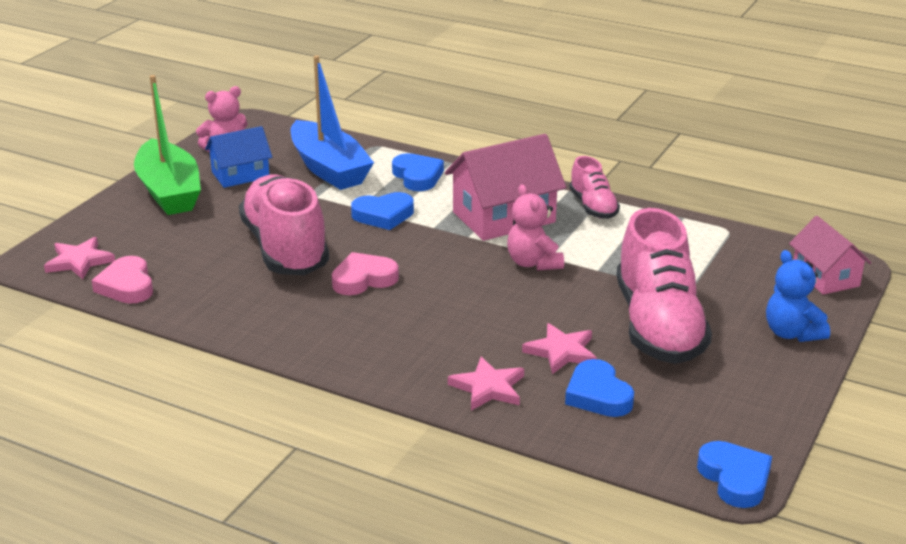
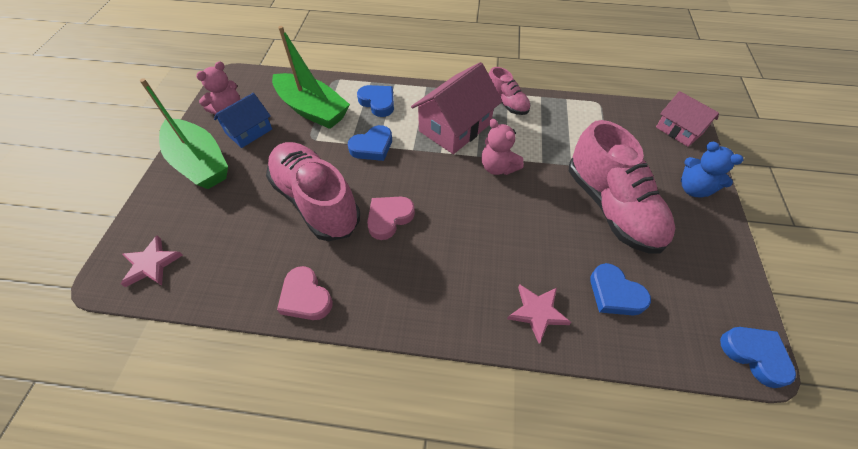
camera: 20 degrees left, 25 degrees up
pink heart [91,256,153,304] -> pink heart moved to [277,266,333,320]
blue boat [291,55,374,190] -> green boat [272,26,350,129]
pink star [522,323,597,374] -> none

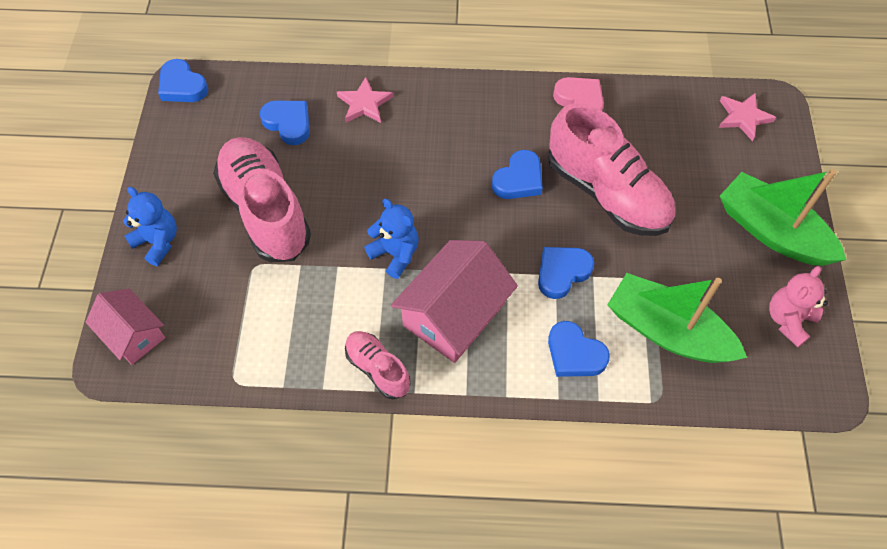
camera: 175 degrees right, 5 degrees up
blue house [214,93,272,148] -> none
pink heart [367,197,415,240] -> blue heart [492,150,543,199]
pink teddy bear [481,119,524,175] -> blue teddy bear [364,199,419,279]

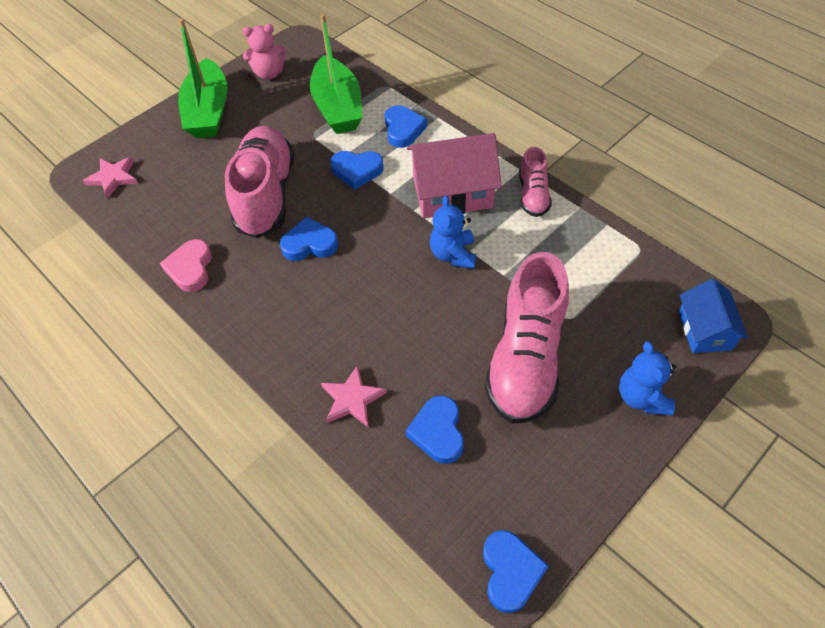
camera: 135 degrees left, 5 degrees down
pink house [85,289,165,365] -> blue house [679,278,748,353]

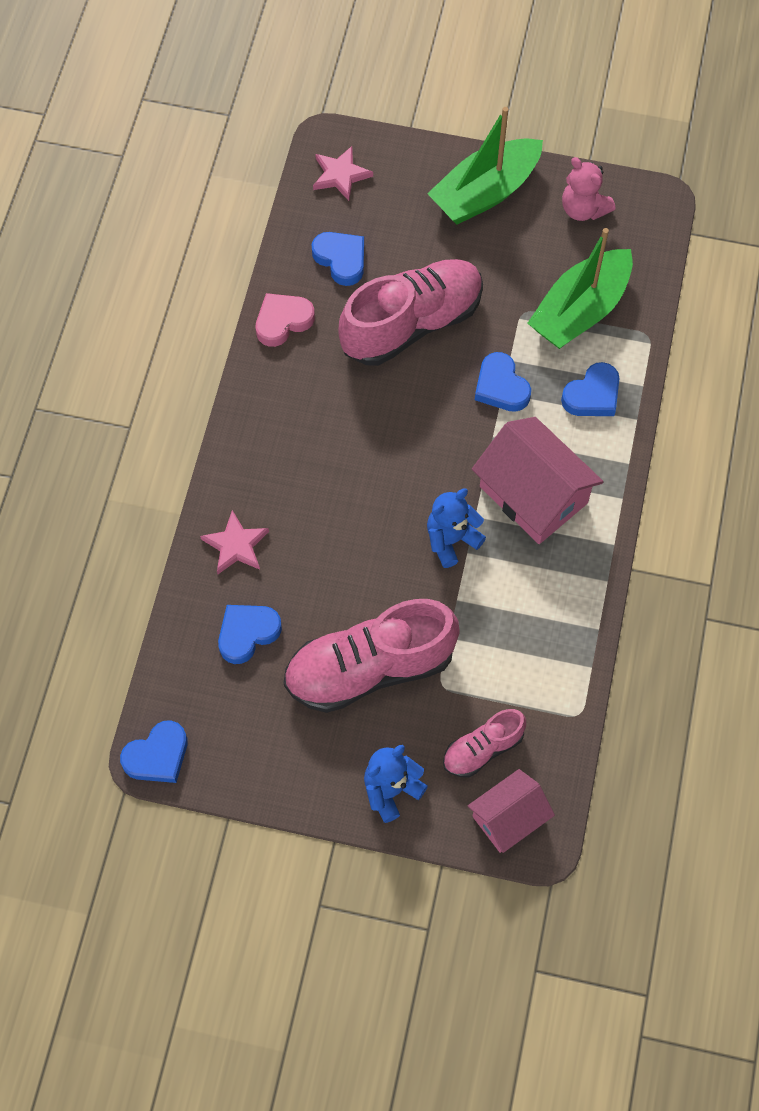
camera: 55 degrees right, 10 degrees up
blue heart [280,217,338,261] -> blue heart moved to [312,232,364,286]
pink shoe [519,147,552,217] -> pink shoe moved to [443,709,526,777]
blue house [679,278,748,353] -> pink house [468,769,555,853]

